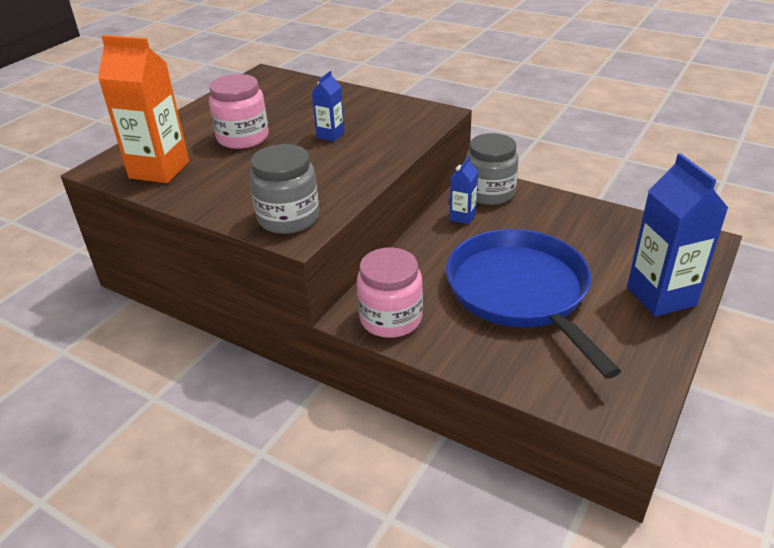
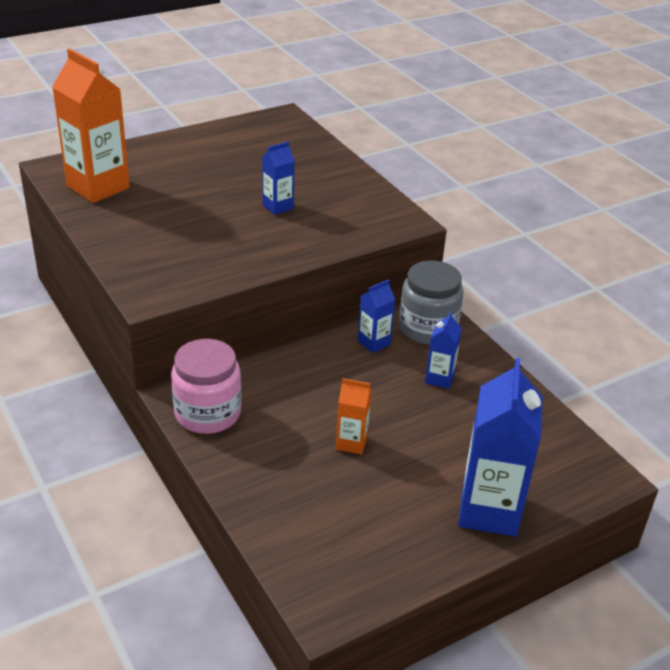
camera: 25 degrees right, 0 degrees up
pink jar [209,74,269,149] -> none
grey jar [250,144,319,234] -> none
blue pan [446,229,621,379] -> orange carton [336,378,372,455]
none -> blue carton [425,311,462,389]

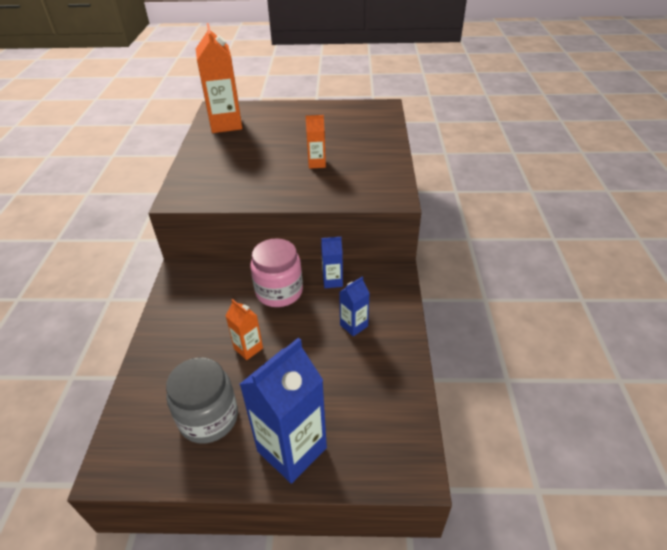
camera: 35 degrees right, 5 degrees up
pink jar [171,339,242,434] -> pink jar moved to [250,238,303,307]
blue carton [262,141,295,215] -> orange carton [306,115,326,169]
grey jar [399,260,464,345] -> grey jar moved to [166,357,238,444]

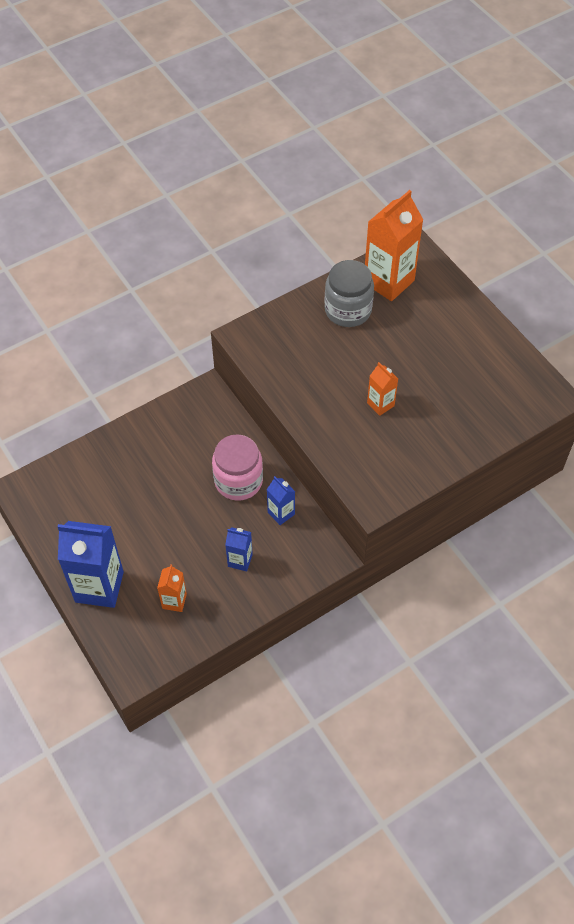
camera: 55 degrees right, 15 degrees up
grey jar [166,357,238,444] -> grey jar moved to [324,260,374,327]
orange carton [226,299,263,360] -> orange carton moved to [157,564,187,612]

